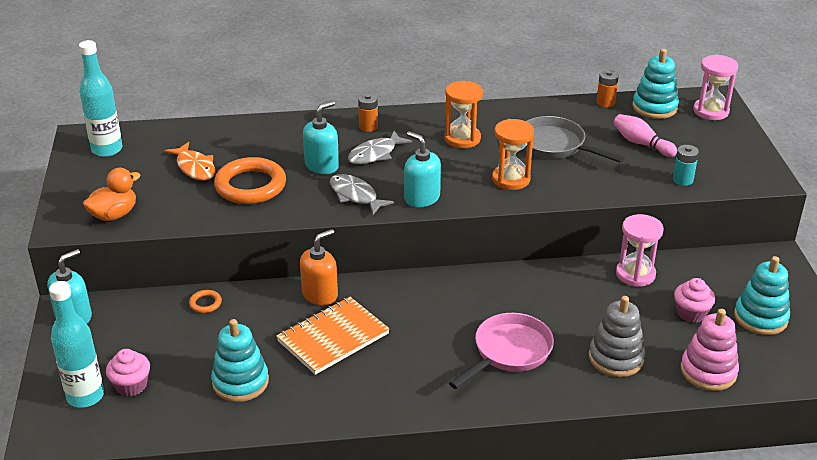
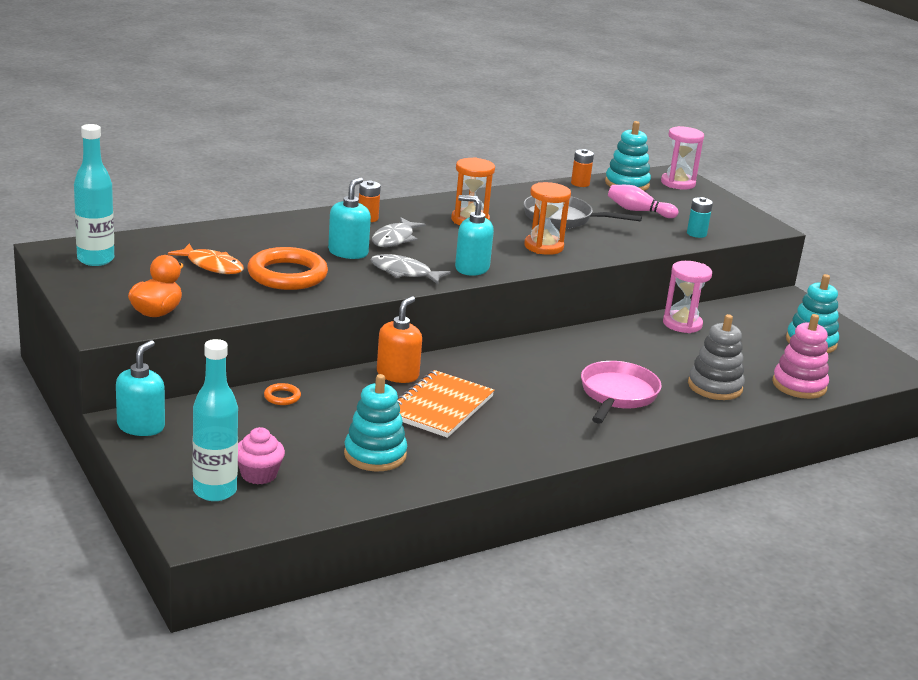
camera: 25 degrees left, 10 degrees down
pink cupcake [674,278,715,323] -> none

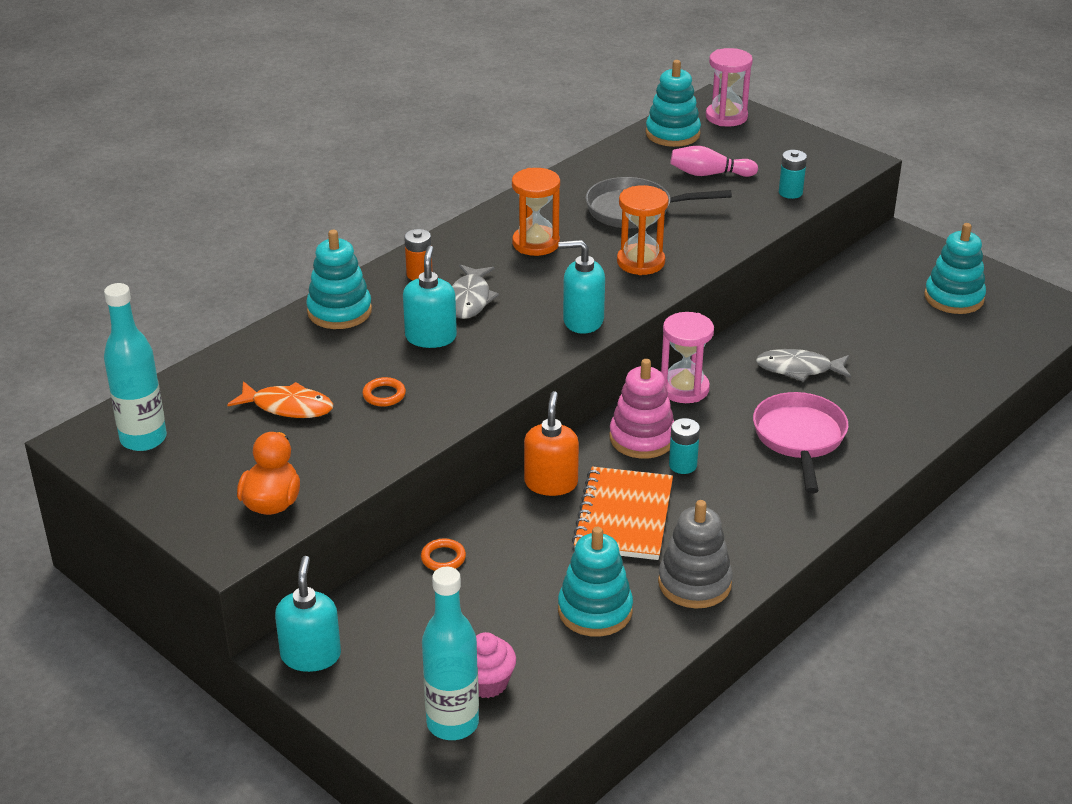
camera: 15 degrees left, 10 degrees up
orange ring [247,247,328,290] -> orange ring [363,377,406,407], size x0.43
grey fish [371,254,451,284] -> grey fish moved to [756,349,851,382]
orange battery [571,149,594,187] -> none
pink hourglass [663,261,712,333] -> pink hourglass moved to [661,312,714,403]
grey stacking toy [688,314,745,400] -> grey stacking toy moved to [658,500,733,608]
pink stacking toy [772,314,829,399] -> pink stacking toy moved to [609,359,674,459]
none -> turquoise stacking toy [306,230,372,329]
none -> turquoise battery [669,418,700,474]

